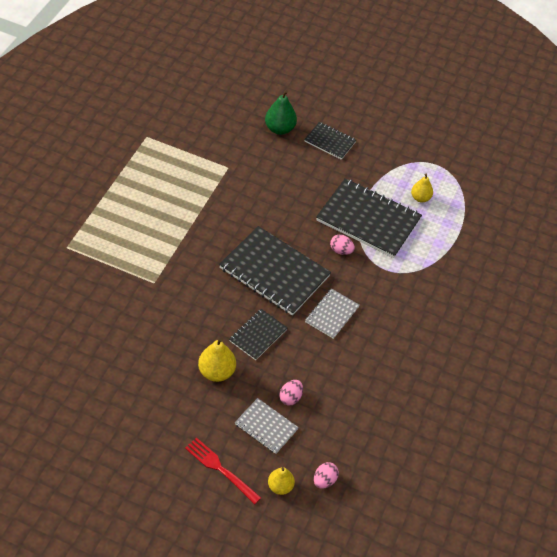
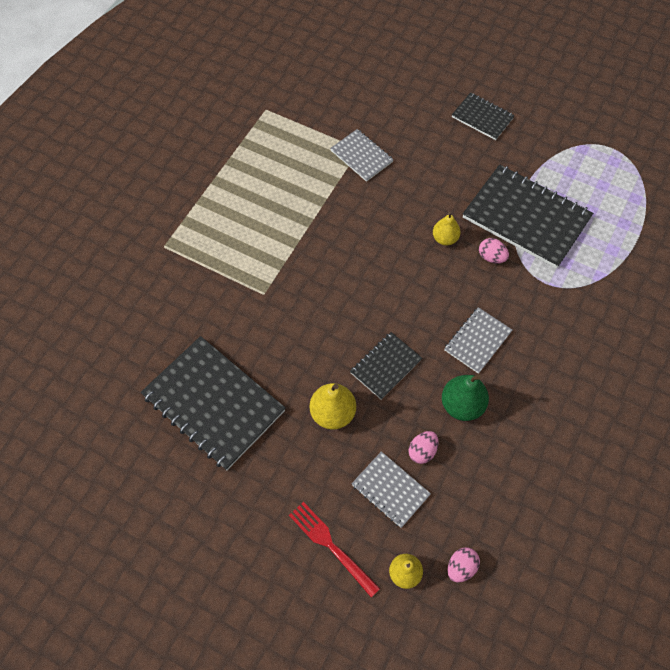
camera: 10 degrees right, 10 degrees up
black notebook [219,226,331,315] -> black notebook moved to [141,336,286,470]
green pear [265,90,297,135] -> green pear moved to [442,374,489,421]
yellow pear [411,174,433,202] -> yellow pear moved to [433,212,460,246]
none -> grey notebook [330,129,394,182]

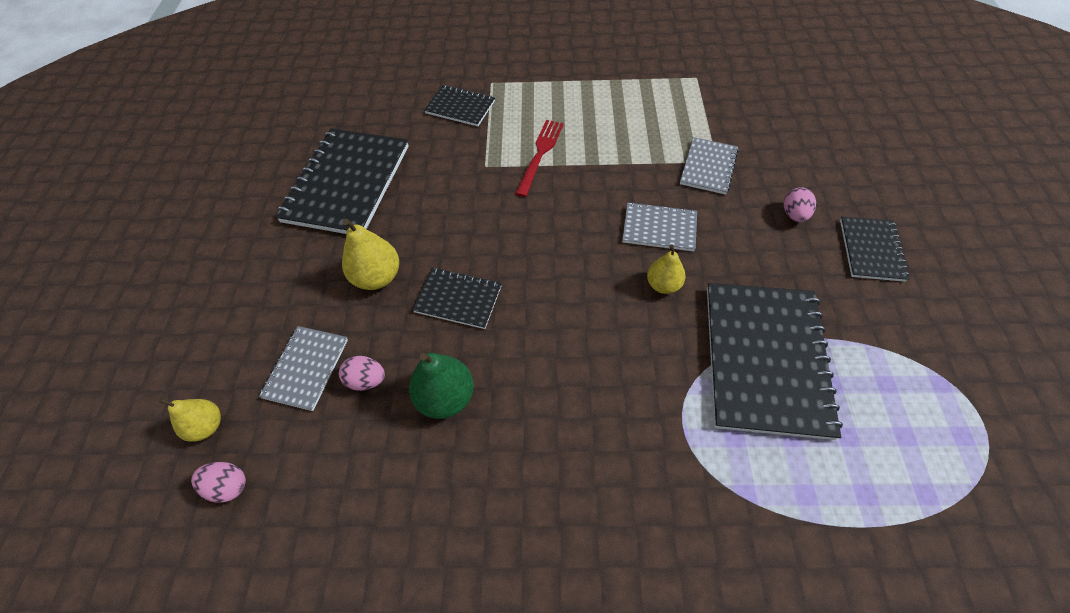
camera: 65 degrees right, 5 degrees down
red fork [289,502,380,598] -> red fork moved to [515,120,564,197]
grey notebook [444,307,513,374] -> grey notebook moved to [622,202,697,251]
pink egg [479,238,509,264] -> pink egg moved to [784,187,816,222]
none -> black notebook [424,85,495,126]

